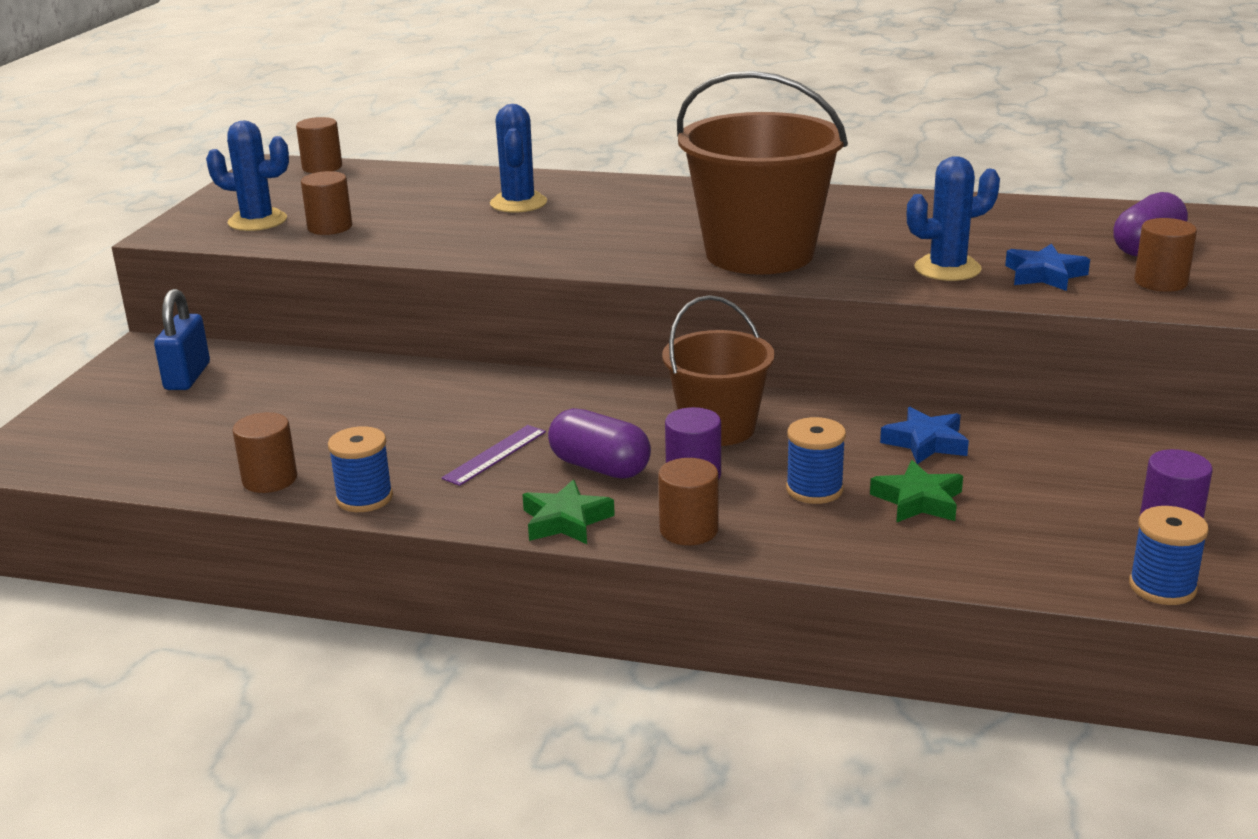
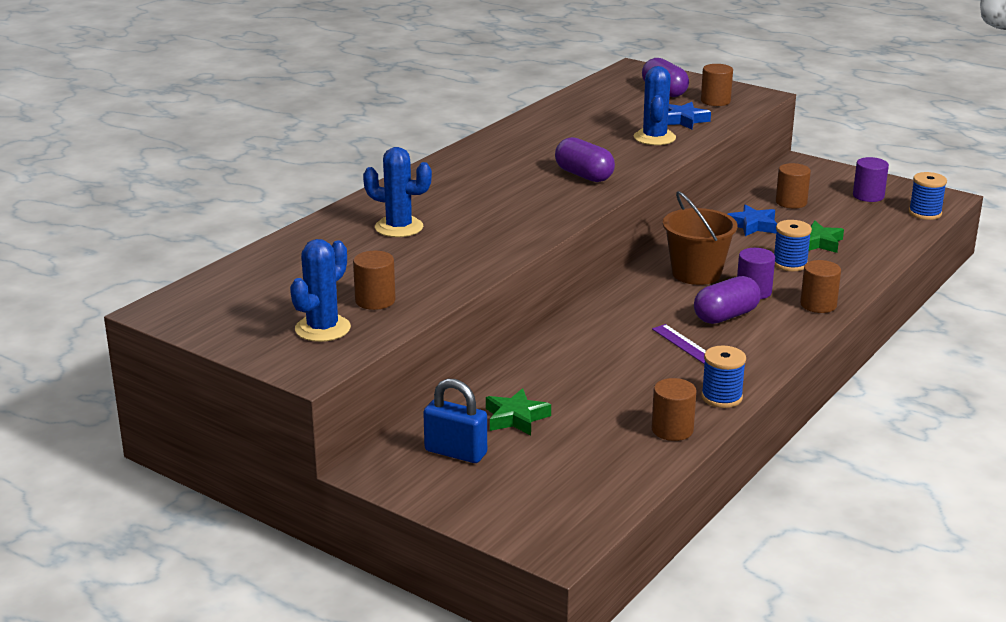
camera: 70 degrees left, 0 degrees up
brown cylinder [296,117,342,173] -> brown cylinder moved to [776,163,811,208]
green star [522,480,615,544] -> green star moved to [486,388,551,435]
brown bucket [677,71,848,275] -> purple capsule [555,137,615,182]

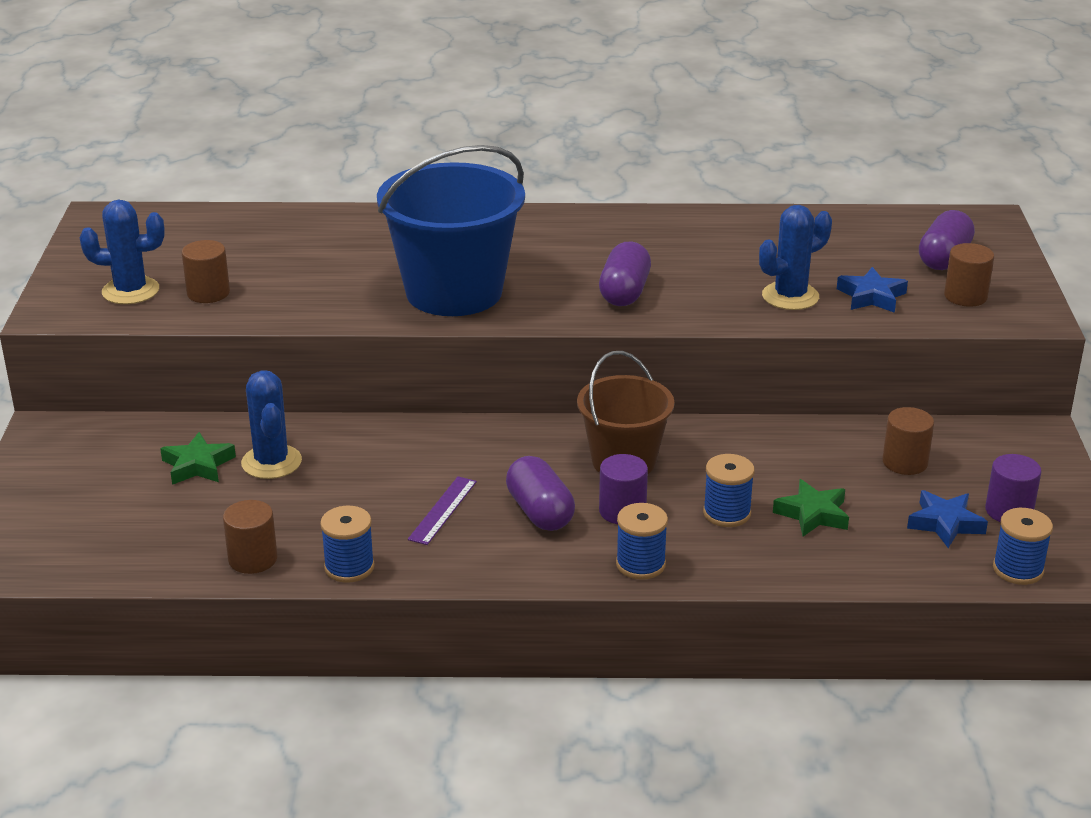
camera: 55 degrees right, 5 degrees up
blue cactus [363,147,432,237] -> blue cactus moved to [241,370,302,479]
blue padlock [423,379,487,463] -> none
purple capsule [694,276,761,324] -> purple capsule turned 45 degrees clockwise [506,456,575,531]
blue star [728,204,777,236] -> blue star moved to [907,490,988,548]
brown cylinder [800,260,841,313] -> blue spool [616,503,668,580]
none -> blue bucket [377,145,525,316]

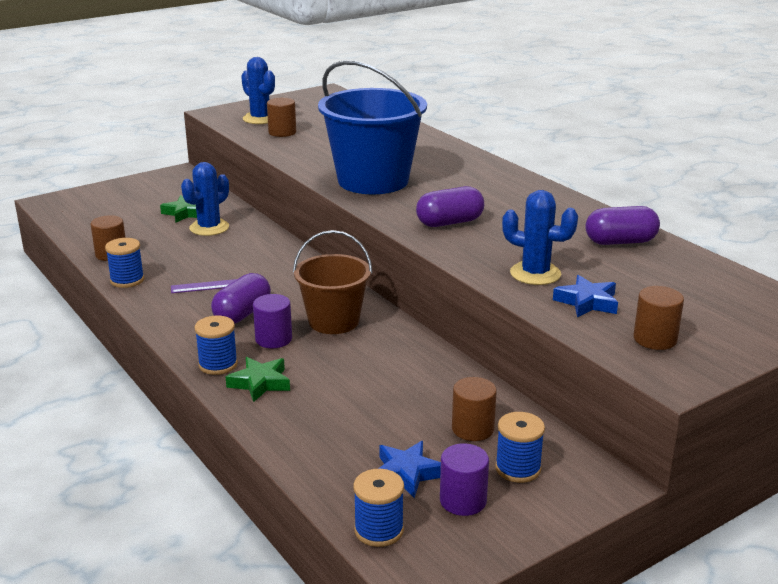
camera: 55 degrees right, 5 degrees down
blue spool [703,454,755,527] -> blue spool moved to [495,412,545,483]
green star [773,479,849,536] -> green star moved to [225,357,290,402]
purple capsule [919,210,975,270] -> purple capsule moved to [585,206,660,245]

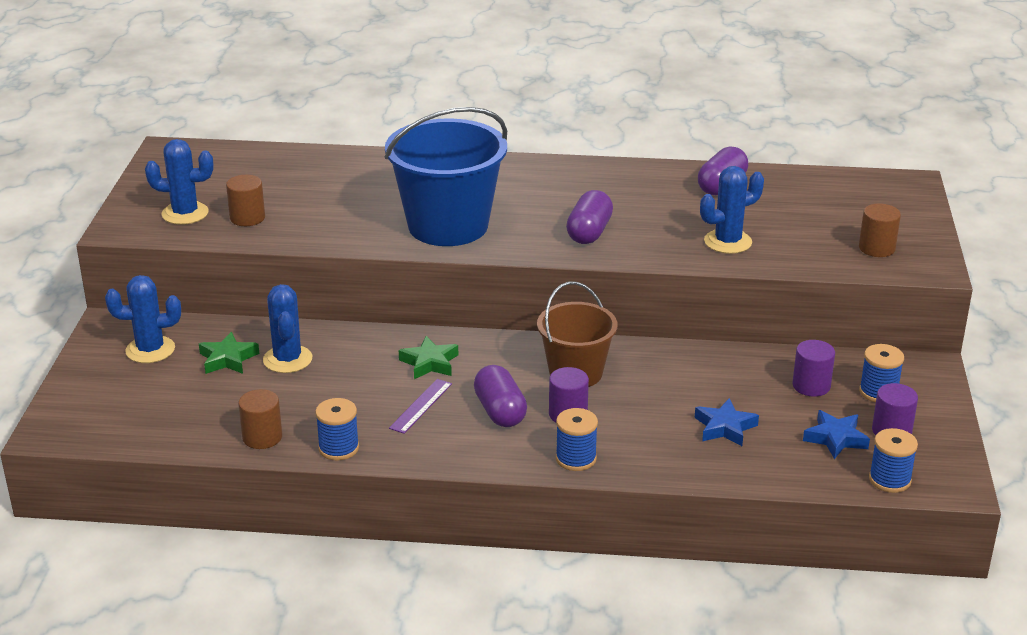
camera: 50 degrees left, 5 degrees up
green star [225,357,290,402] -> green star moved to [399,336,458,379]
brown cylinder [452,377,497,441] -> purple cylinder [792,340,835,397]
blue star [553,275,618,318] -> blue star moved to [695,398,759,446]
none -> blue cactus [105,275,181,363]

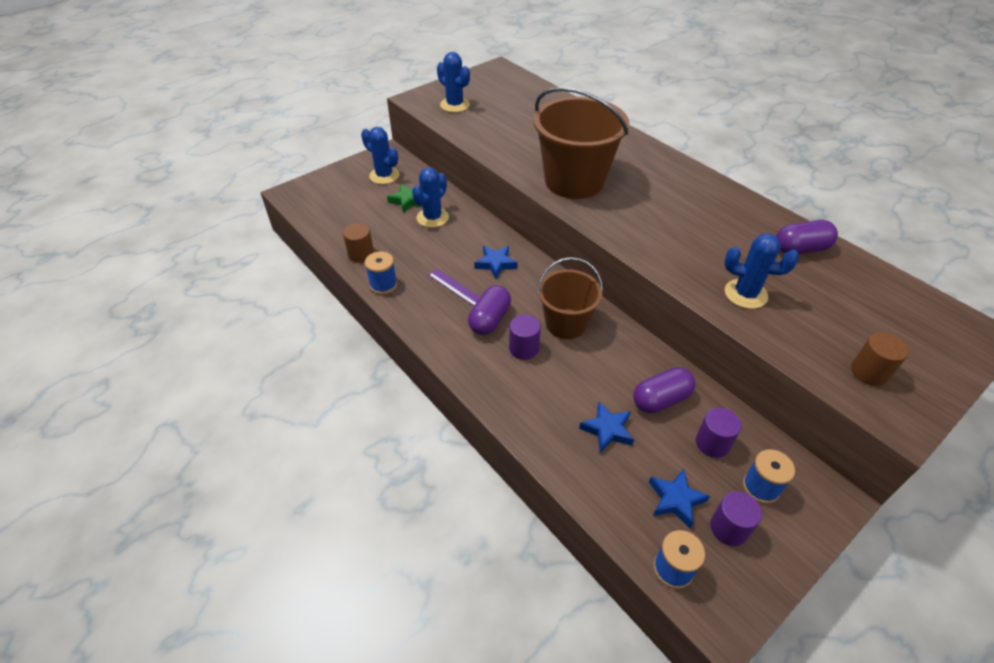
camera: 45 degrees right, 15 degrees up
brown cylinder [226,175,265,226] -> none
blue bucket [385,107,507,246] -> brown bucket [533,87,629,199]
purple ruler [389,379,452,434] -> purple ruler turned 60 degrees clockwise [428,269,480,306]
green star [399,336,458,379] -> blue star [474,246,518,279]
blue spool [556,408,598,471] -> none
purple capsule [566,190,613,244] -> purple capsule moved to [633,367,696,413]

